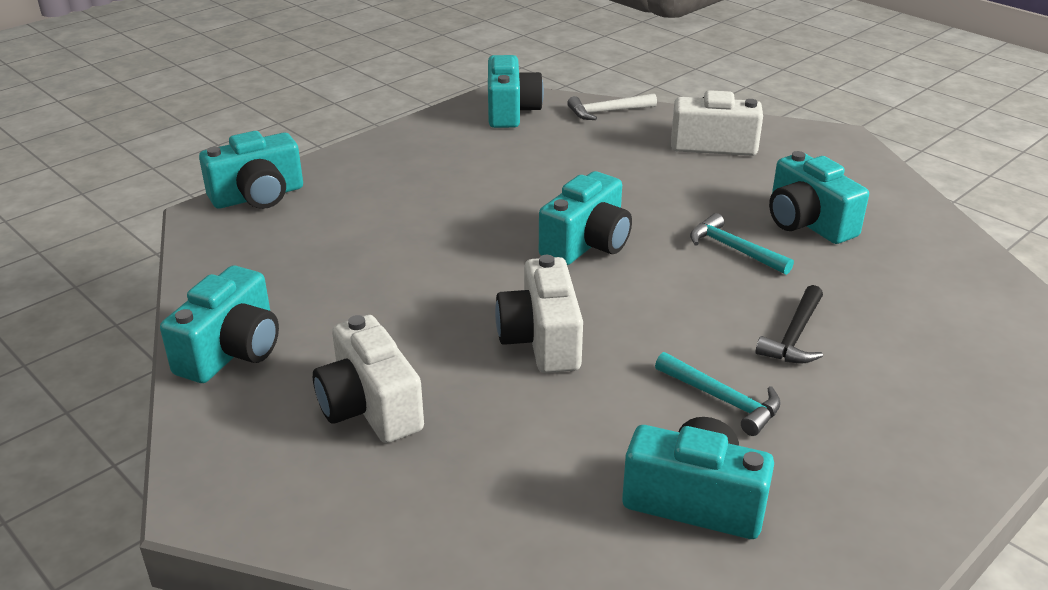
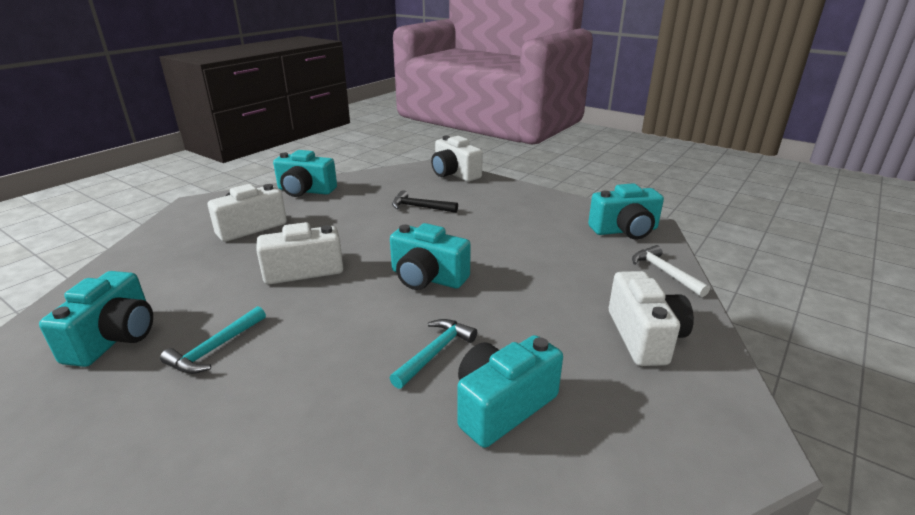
camera: 80 degrees right, 5 degrees down
turquoise camera [199,131,303,209] -> white camera [431,136,483,182]
black hammer [756,285,823,363] -> black hammer moved to [392,190,458,213]

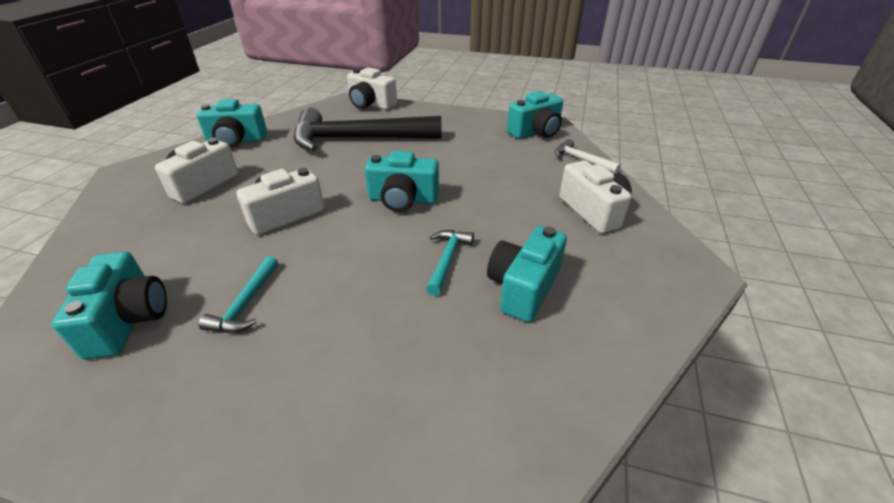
camera: 20 degrees left, 10 degrees up
black hammer [392,190,458,213] -> black hammer [294,107,442,151], size x2.37

